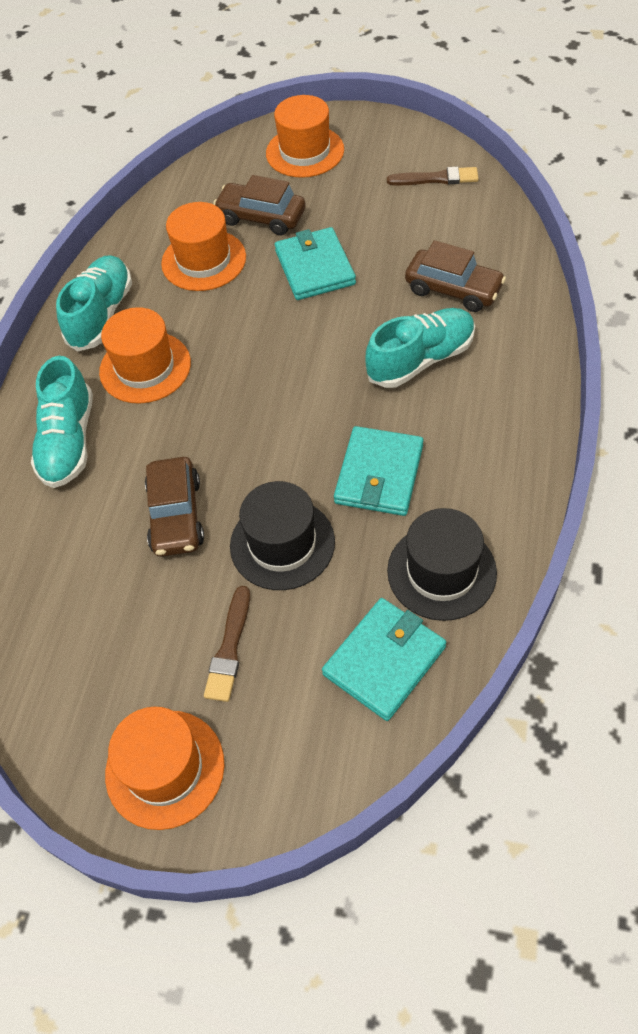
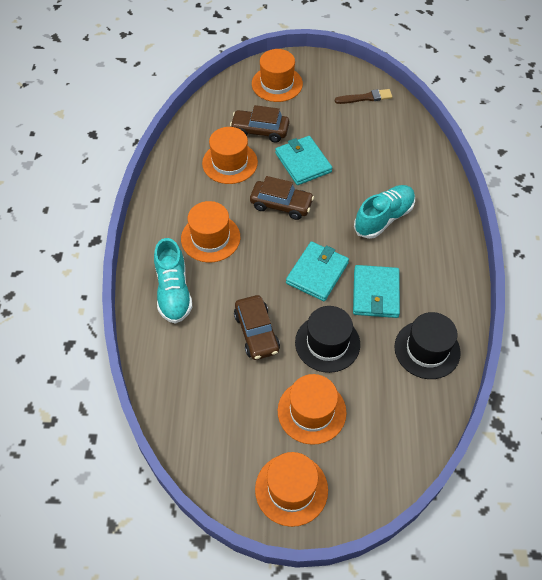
camera: 15 degrees left, 0 degrees up
turquoise shoe [56,255,132,352] -> none
brown brush [204,586,250,702] -> orange hat [278,374,347,445]
turquoise wallet [322,598,446,721] -> turquoise wallet moved to [286,241,349,301]
brown car [405,240,506,312] -> brown car moved to [250,176,314,220]

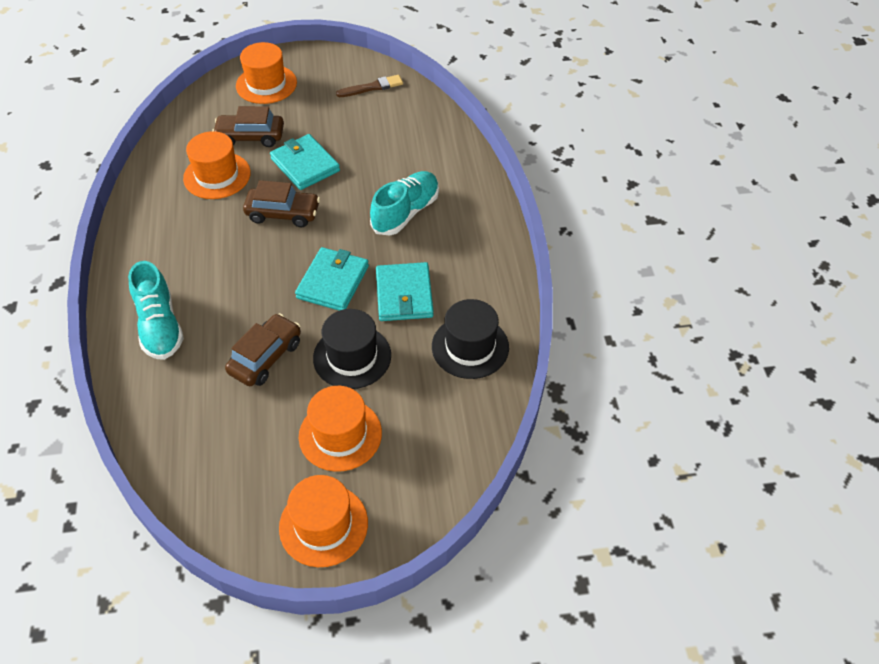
camera: 10 degrees left, 5 degrees down
orange hat [181,201,240,263] -> none
brown car [234,295,280,360] -> brown car turned 120 degrees counterclockwise [225,313,301,386]

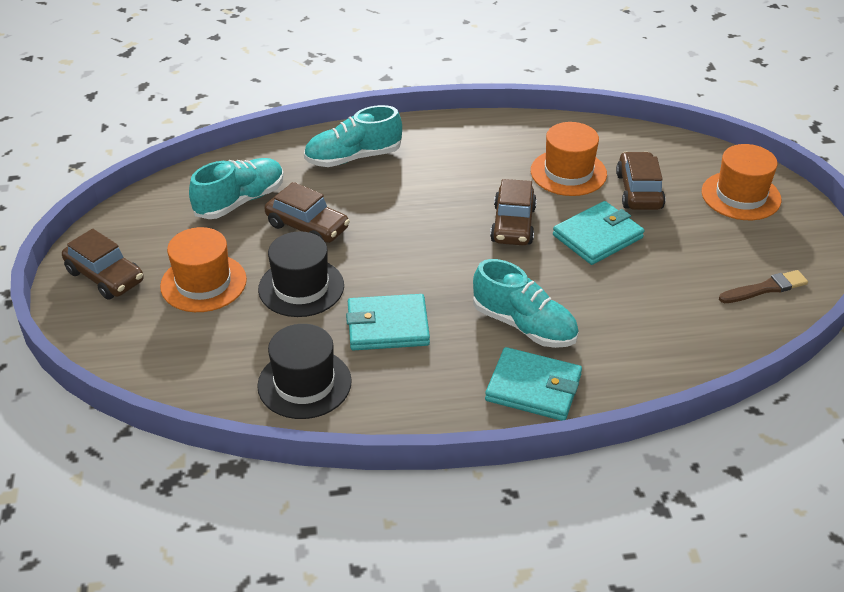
camera: 90 degrees right, 10 degrees down
orange hat [279,475,368,567] -> brown car [62,229,144,300]
turquoise wallet [295,247,369,311] -> turquoise wallet moved to [485,347,582,421]
brown brush [336,75,403,97] -> brown brush turned 90 degrees counterclockwise [719,270,808,303]
none -> turquoise shoe [189,158,284,219]

